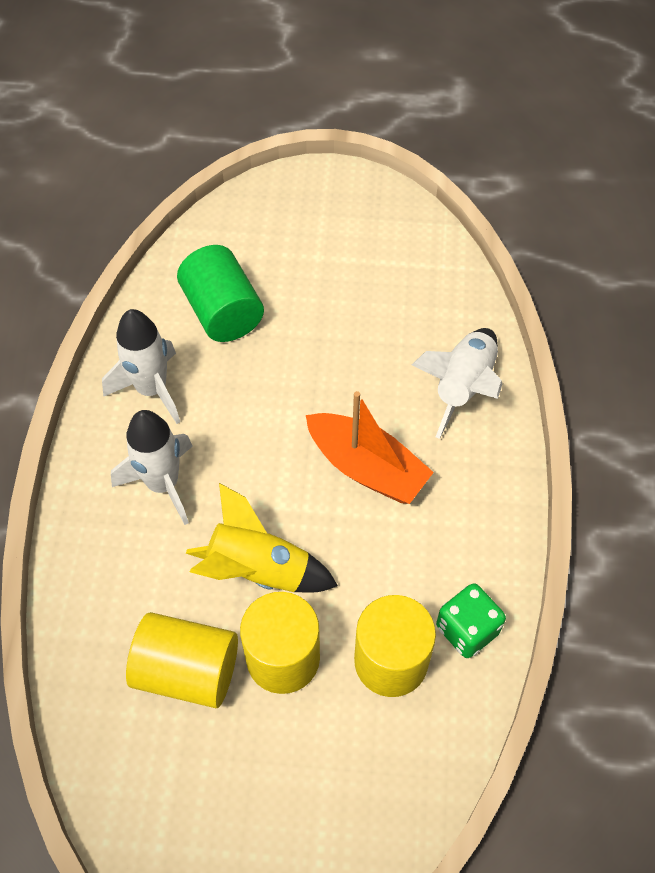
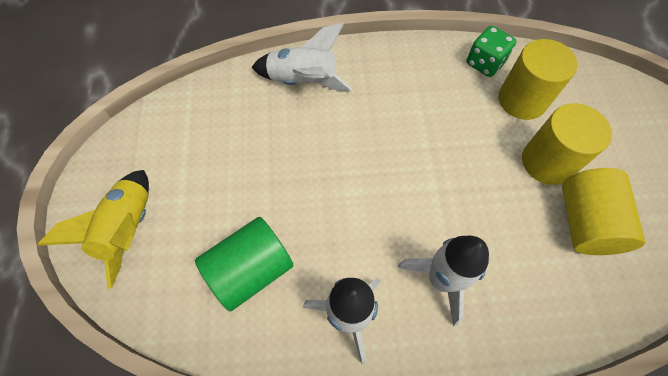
camera: 100 degrees left, 5 degrees up
yellow rocket [186,483,338,593] -> yellow rocket moved to [38,170,149,289]
orange boat [306,391,434,504] -> none

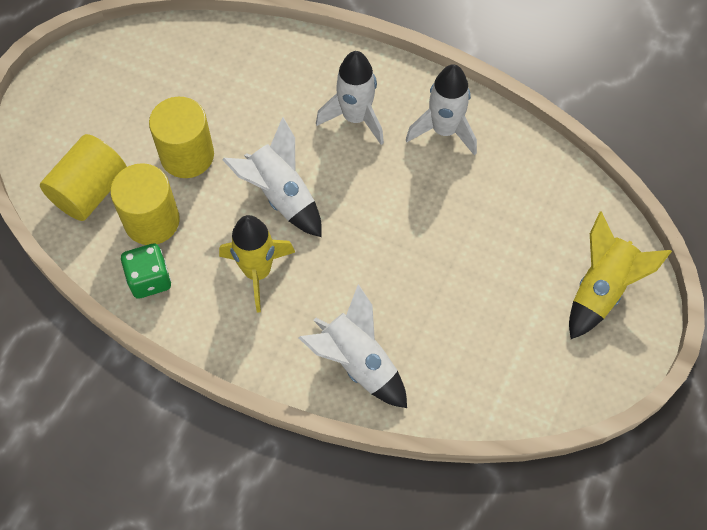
camera: 150 degrees left, 0 degrees up
green cylinder [195,217,294,311] -> none
yellow cylinder [562,168,646,255] -> yellow cylinder moved to [40,134,127,221]
none -> yellow rocket [219,215,295,312]
none -> white rocket [222,117,322,237]

